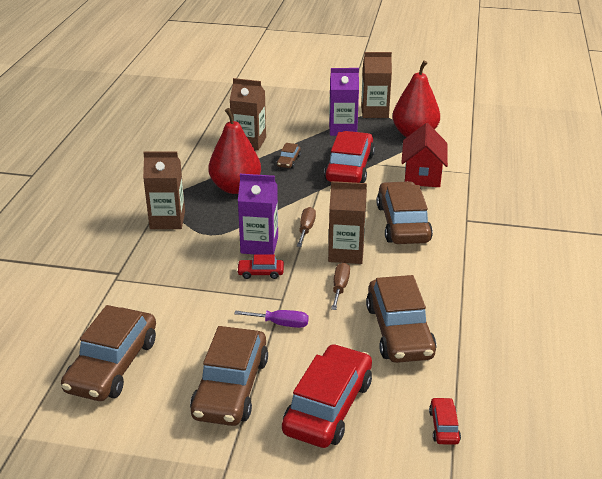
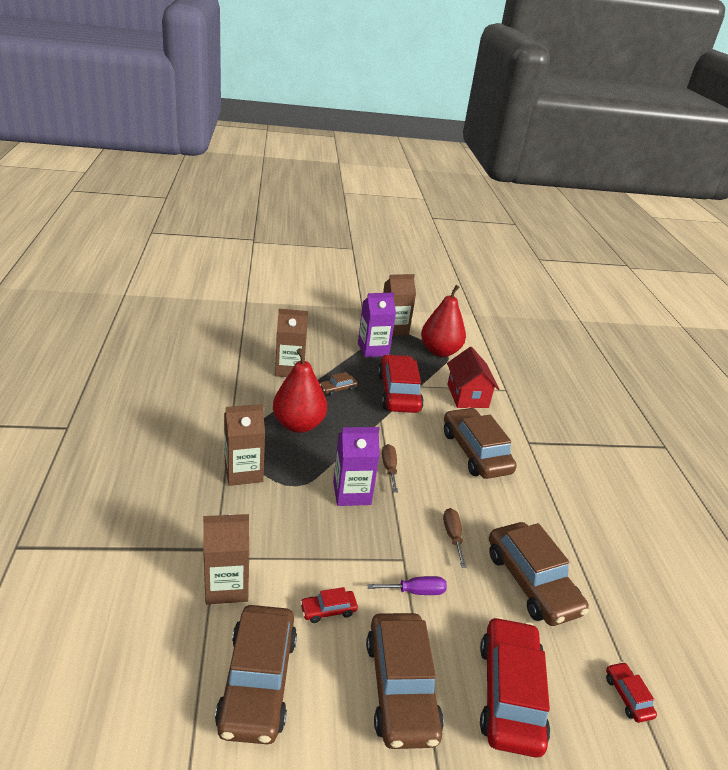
camera: 20 degrees left, 0 degrees up
red car [237,255,284,279] -> red car moved to [300,587,358,623]
brown car [277,143,301,168] -> brown car turned 60 degrees clockwise [320,372,358,396]
brown carton [328,181,367,264] -> brown carton moved to [203,514,249,604]

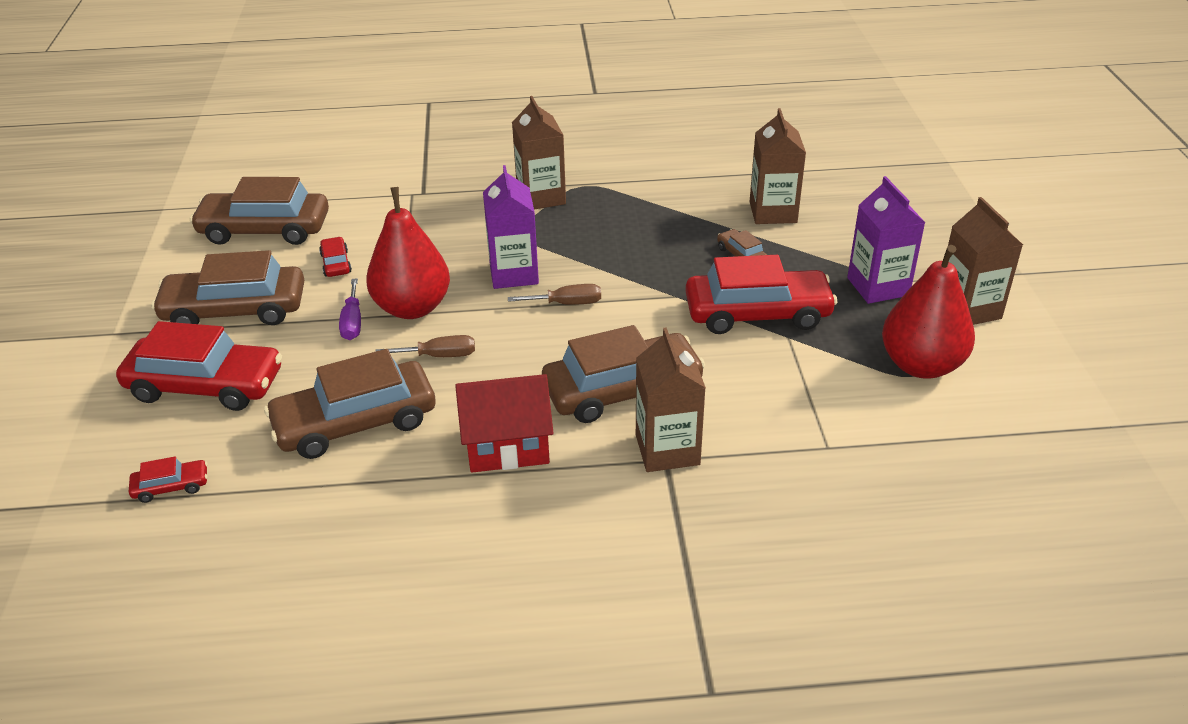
camera: 95 degrees right, 5 degrees up
brown carton [203,514,249,604] -> brown carton moved to [636,328,706,472]
red pear [273,348,327,433] -> red pear moved to [366,187,450,319]
red house [447,347,500,408] -> red house moved to [455,374,554,473]

